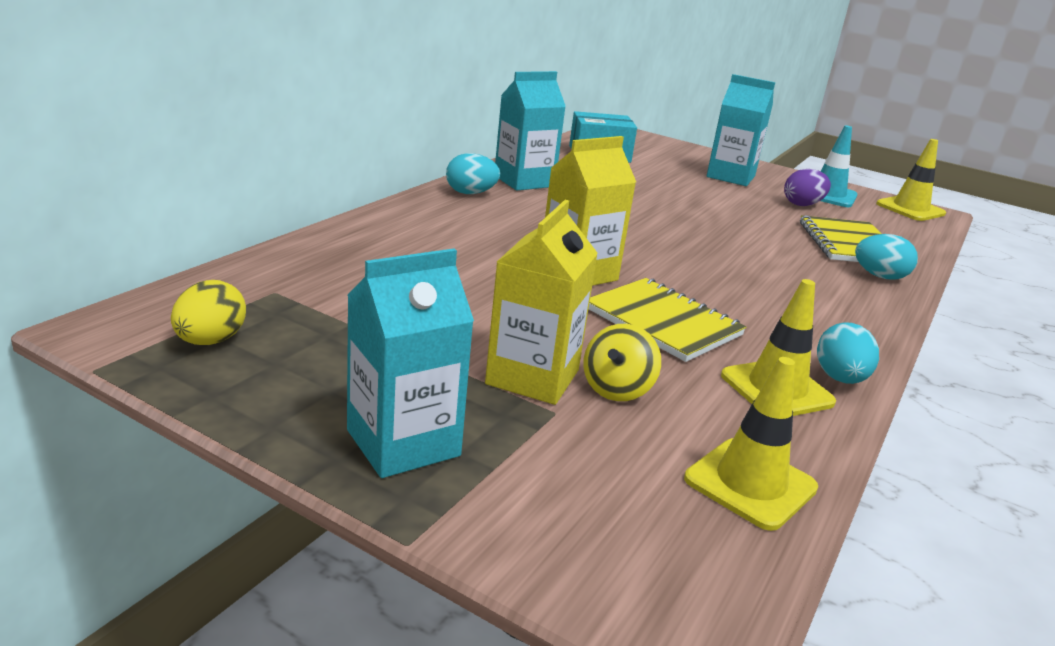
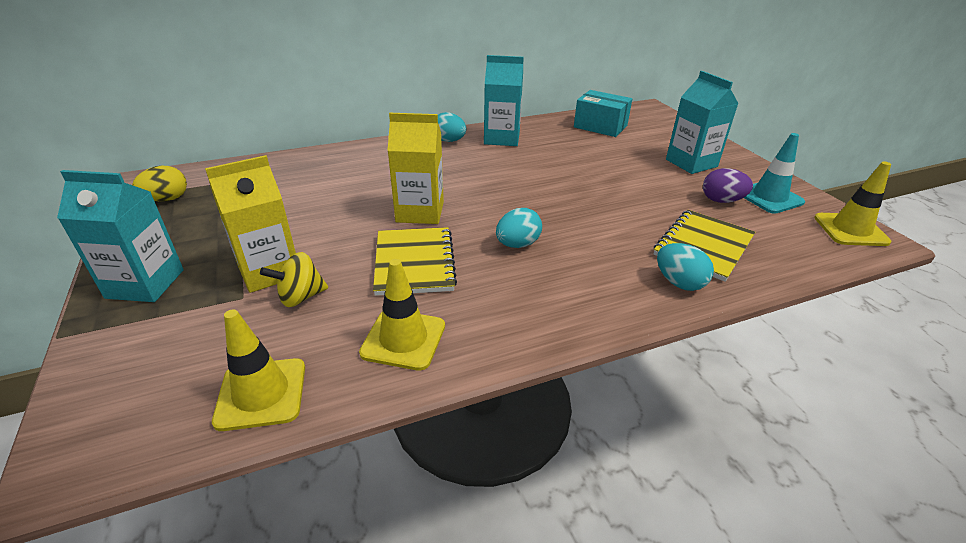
camera: 40 degrees right, 10 degrees up
turquoise egg [817,322,879,384] -> turquoise egg moved to [496,208,542,248]

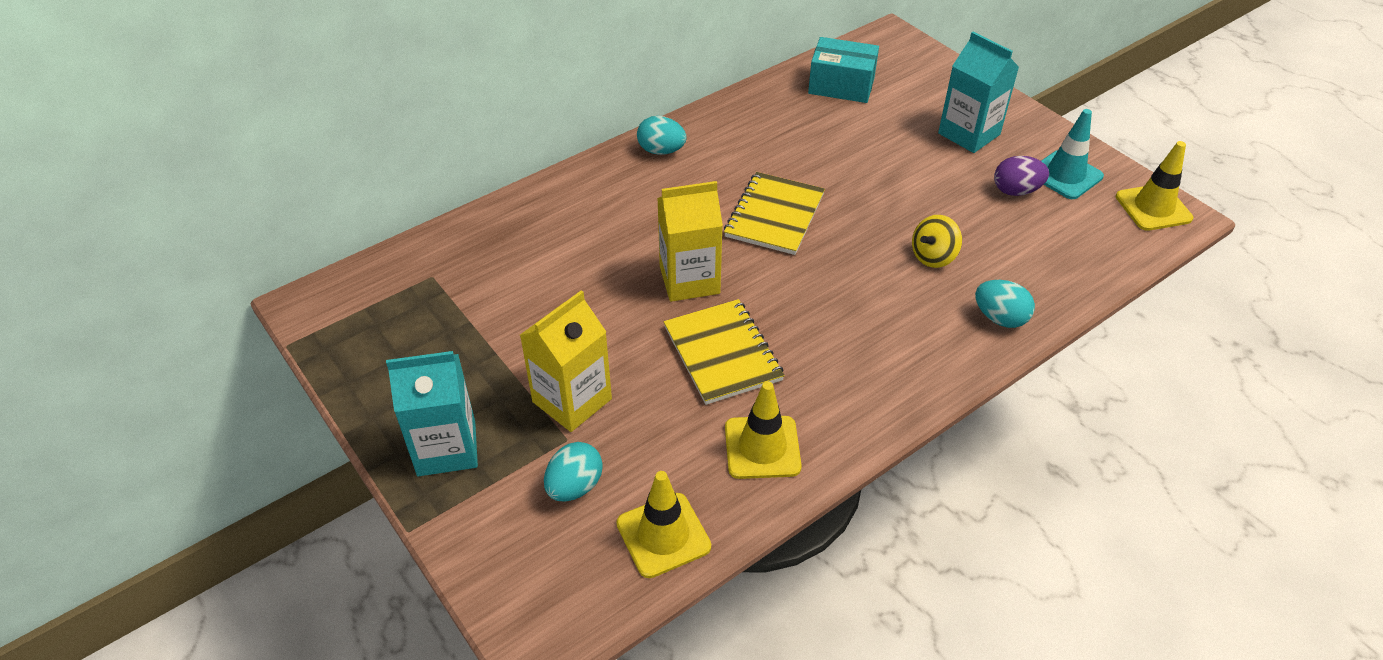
camera: 15 degrees left, 10 degrees up
yellow egg [132,166,187,201] -> none
yellow spinning top [260,252,328,307] -> yellow spinning top moved to [912,215,962,268]
turquoise carton [484,55,524,146] -> none
turquoise egg [496,208,542,248] -> turquoise egg moved to [544,442,603,502]
yellow notebook [654,210,755,282] -> yellow notebook moved to [724,172,825,255]

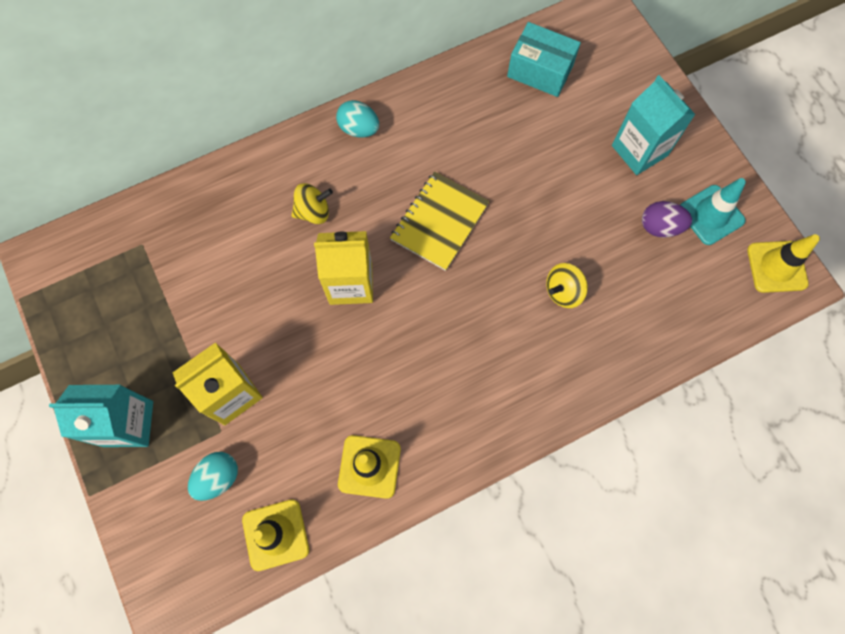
camera: 10 degrees right, 25 degrees up
yellow notebook [664,299,785,405] -> none
turquoise egg [975,280,1035,328] -> none
none -> yellow spinning top [292,183,333,224]

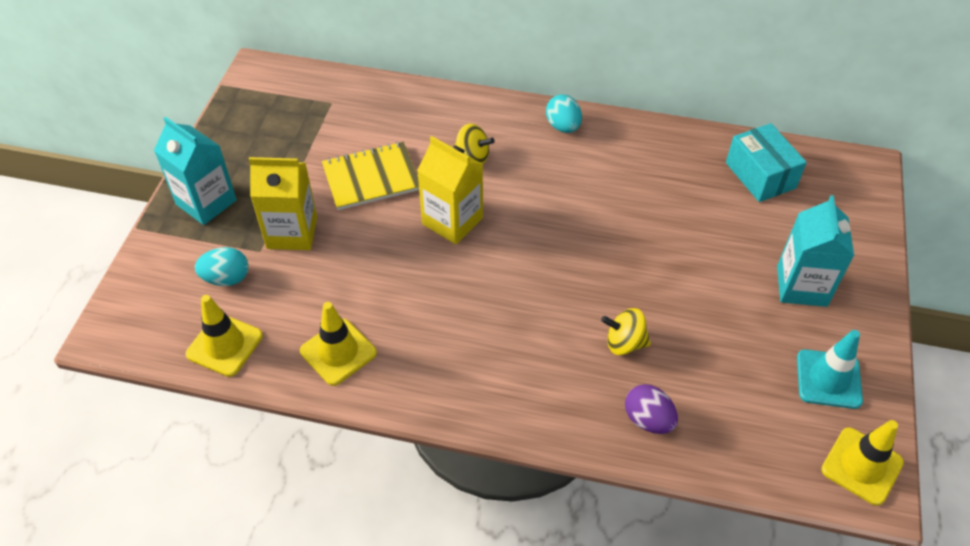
camera: 40 degrees right, 20 degrees down
yellow notebook [390,172,489,271] -> yellow notebook moved to [322,142,419,210]
purple egg [642,201,692,238] -> purple egg moved to [625,384,678,434]

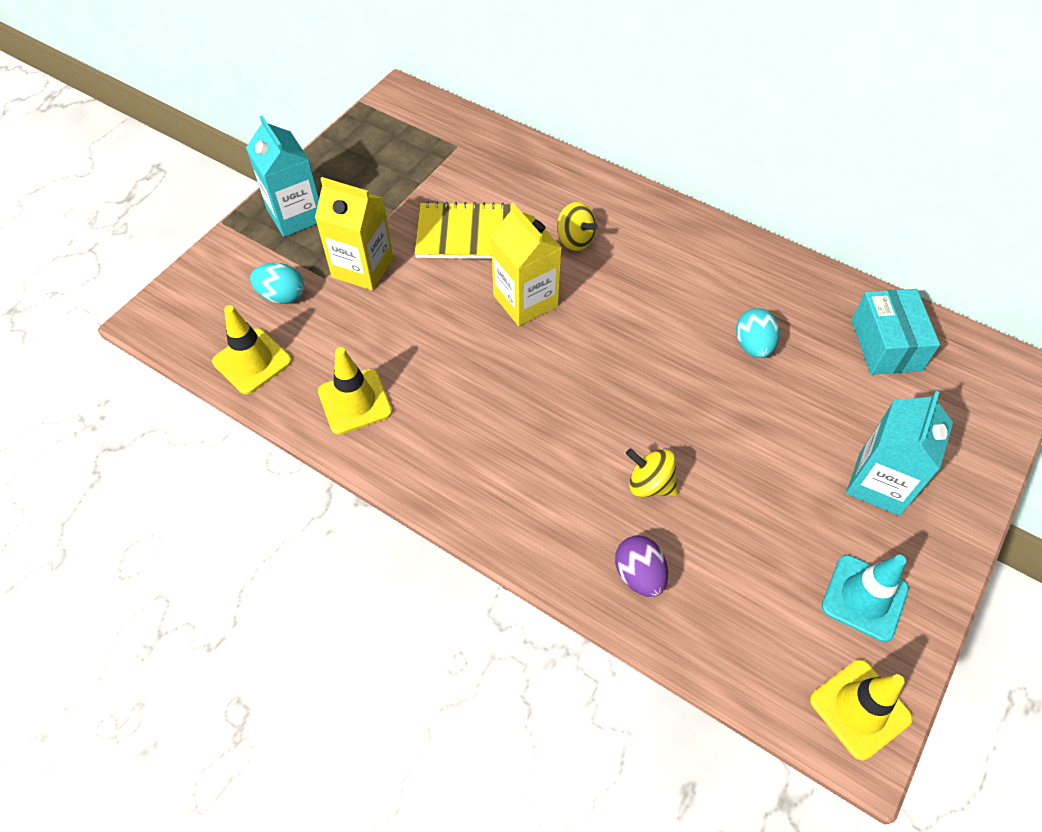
camera: 20 degrees right, 5 degrees up
turquoise egg [546,94,582,133] -> turquoise egg moved to [736,308,779,358]

